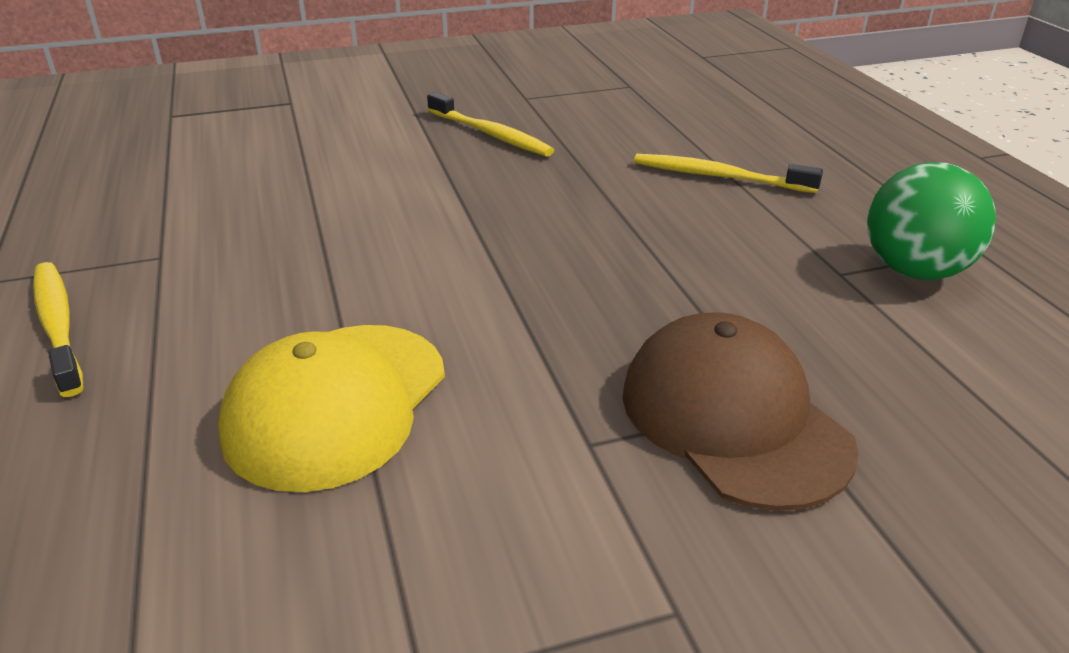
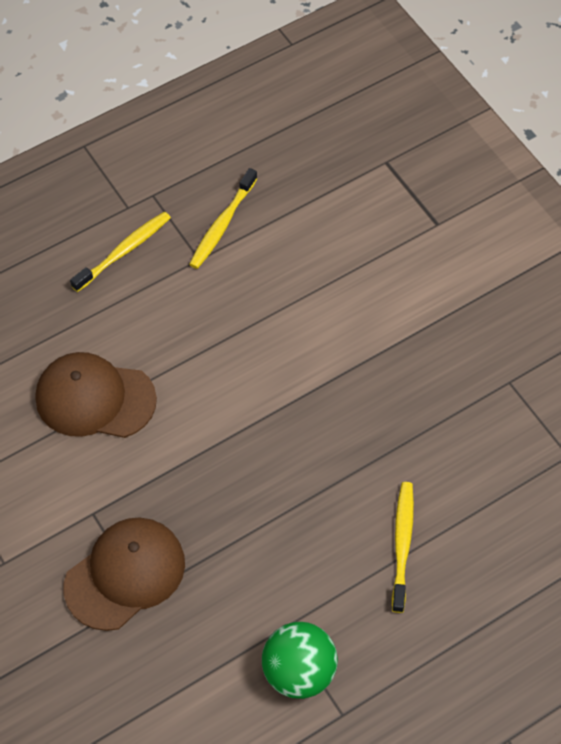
camera: 75 degrees right, 25 degrees up
yellow cap [218,325,445,492] -> brown cap [36,352,157,438]
yellow toothbrush [427,92,554,157] -> yellow toothbrush moved to [189,168,258,269]

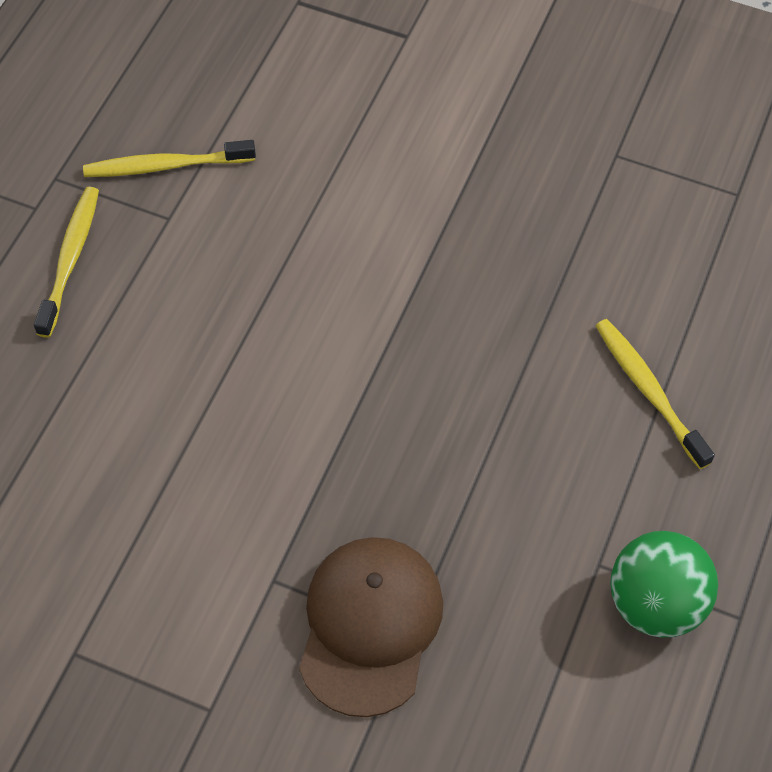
camera: 35 degrees left, 0 degrees up
brown cap [36,352,157,438] -> none
yellow toothbrush [189,168,258,269] -> yellow toothbrush turned 90 degrees clockwise [83,140,256,177]

